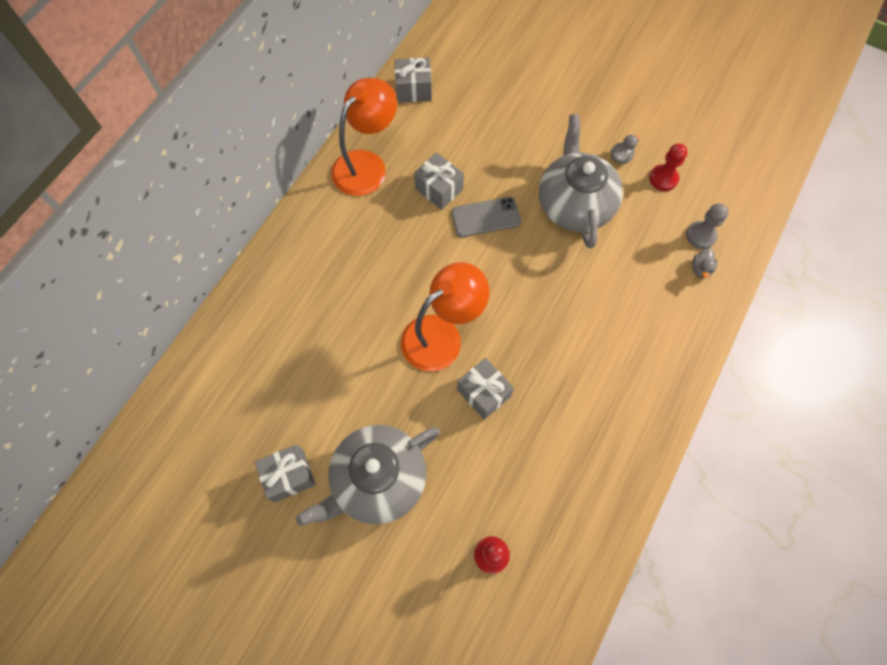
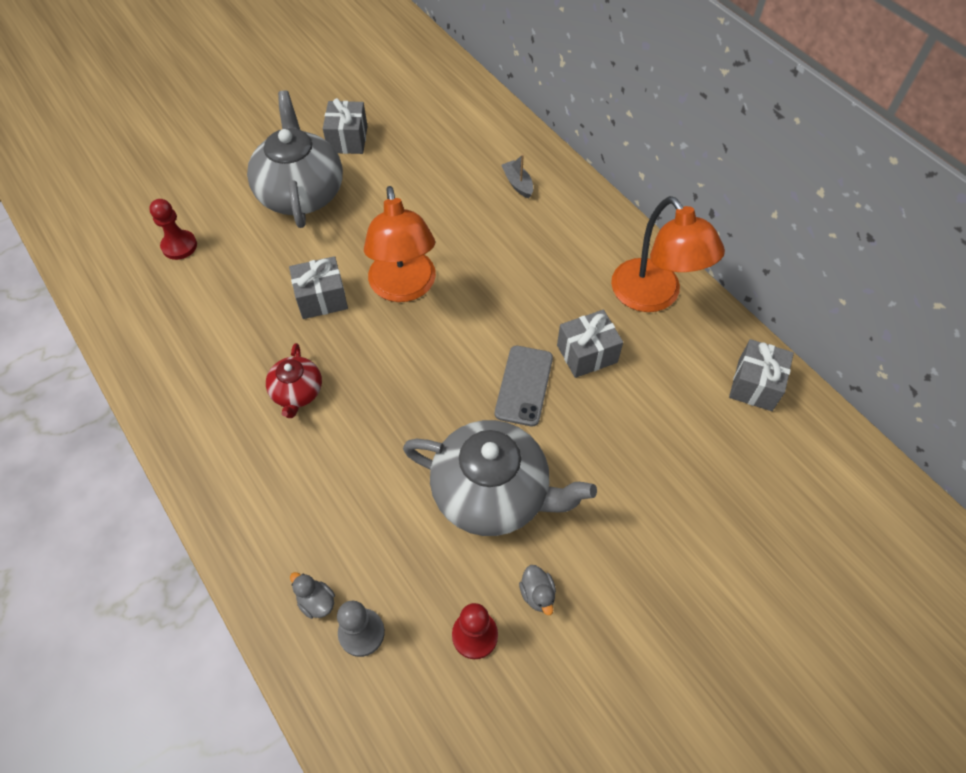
camera: 115 degrees right, 10 degrees down
none -> red teapot [266,343,322,418]
none -> grey boat [501,154,533,199]

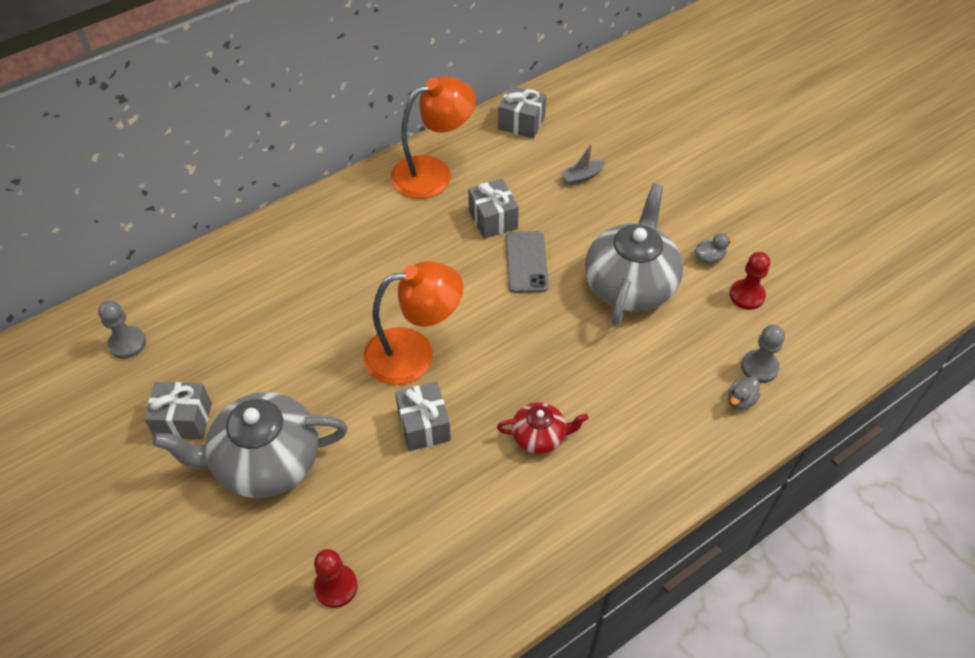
camera: 90 degrees left, 5 degrees down
grey phone [495,346,553,426] -> grey phone turned 75 degrees clockwise [506,231,549,293]
grey boat [501,154,533,199] -> grey boat moved to [561,144,605,185]
none -> grey pawn [98,301,146,359]

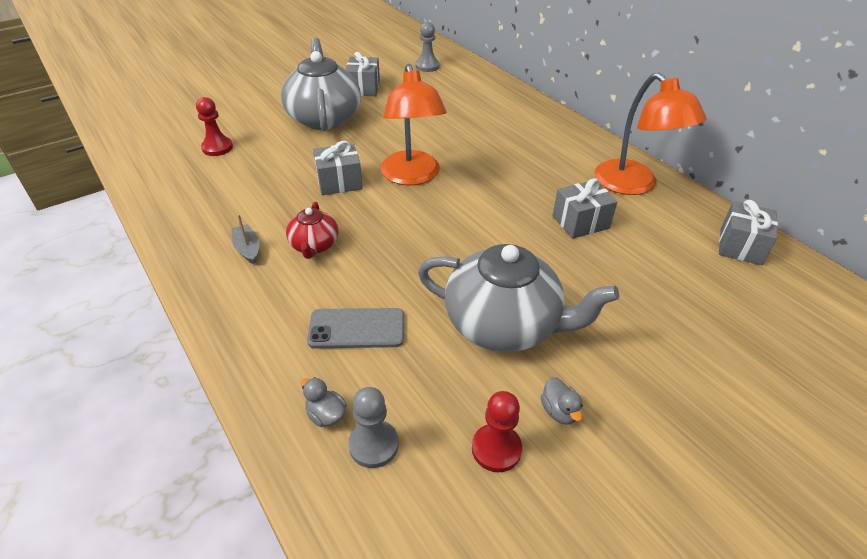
camera: 90 degrees right, 10 degrees down
grey phone [506,231,549,293] -> grey phone moved to [307,308,404,348]
grey boat [561,144,605,185] -> grey boat moved to [231,214,259,264]

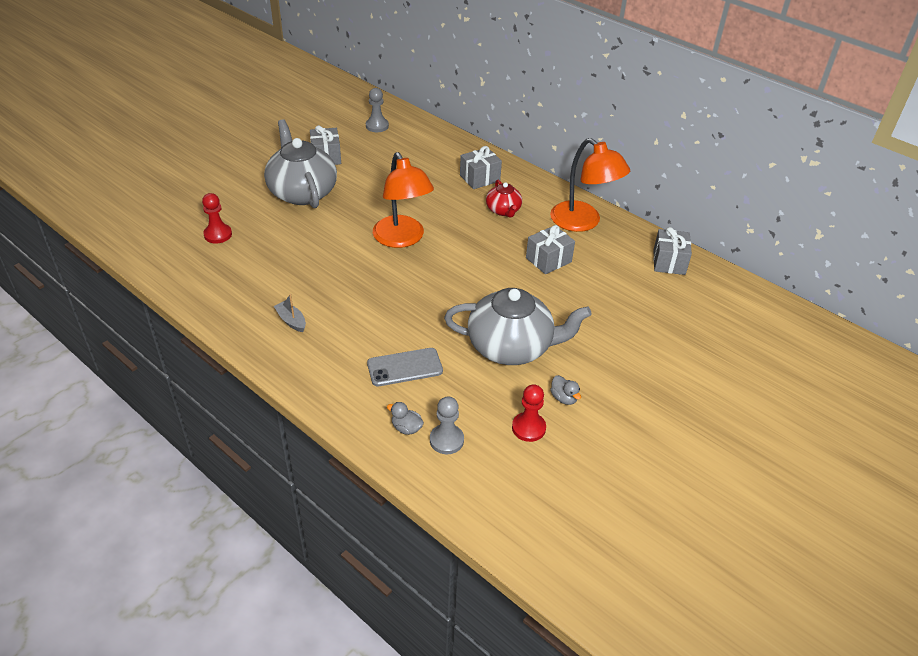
camera: 15 degrees left, 0 degrees up
red teapot [286,202,338,259] -> red teapot moved to [486,180,522,217]
grey gift [313,141,363,195] -> grey gift moved to [460,146,502,189]

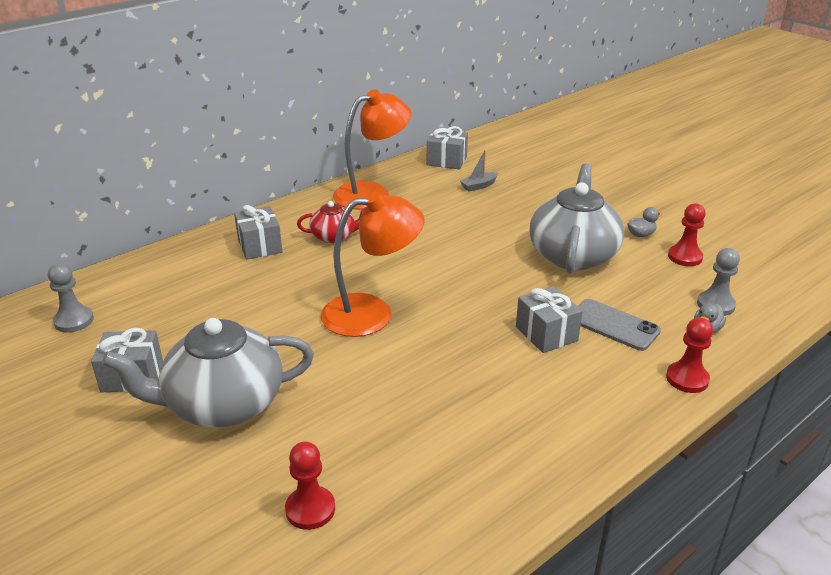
camera: 80 degrees left, 10 degrees down
grey boat [274,294,306,332] -> grey boat moved to [460,150,498,192]
grey phone [367,348,443,386] -> grey phone turned 45 degrees counterclockwise [578,299,661,351]
grey gift [526,225,575,274] -> grey gift moved to [516,286,583,353]
none -> red pawn [666,318,713,393]

